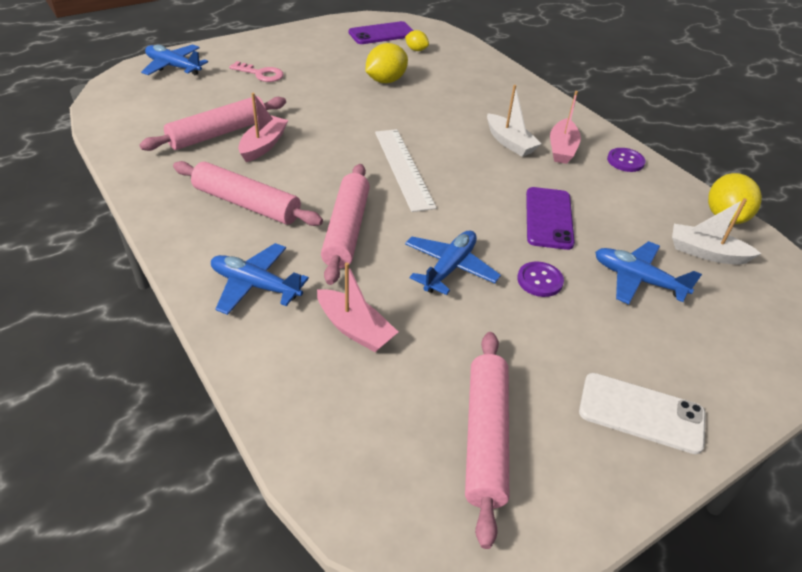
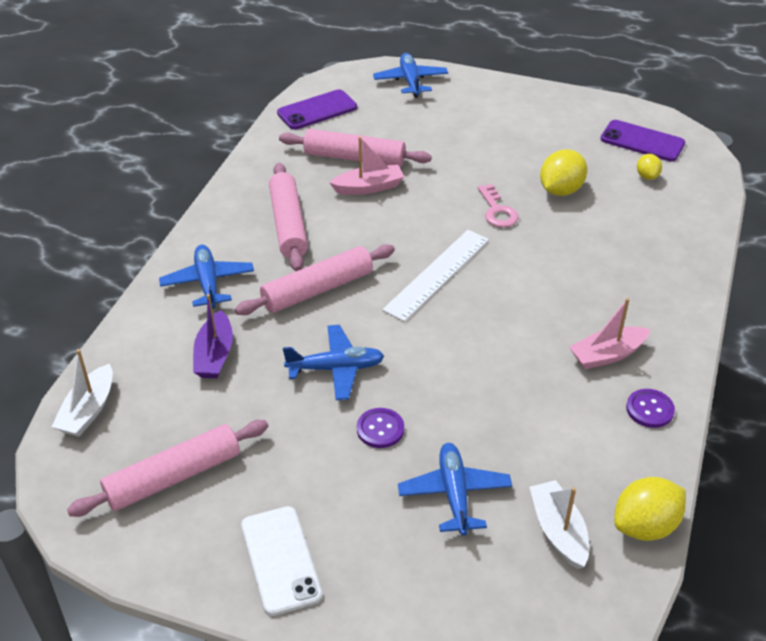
camera: 55 degrees right, 0 degrees up
pink key [229,61,284,82] -> pink key moved to [478,184,519,228]
pink boat [317,262,398,352] -> purple boat [193,294,233,378]
yellow lemon [365,43,408,83] -> yellow lemon turned 60 degrees counterclockwise [540,149,587,196]
white boat [487,85,542,157] -> white boat moved to [51,349,113,437]
purple phone [526,187,575,250] -> purple phone moved to [277,89,357,130]

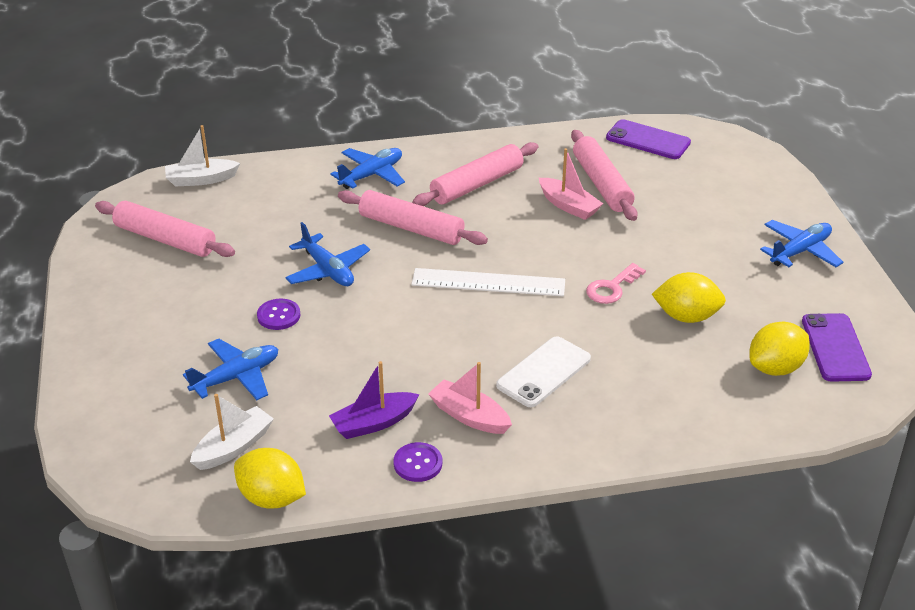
camera: 60 degrees right, 5 degrees down
purple boat [193,294,233,378] -> purple boat moved to [329,361,419,439]
white phone [241,506,322,616] -> white phone moved to [496,336,591,407]
blue plane [373,53,448,98] -> blue plane moved to [760,220,844,267]
yellow lemon [637,154,662,180] -> yellow lemon [749,322,810,376], size x1.78

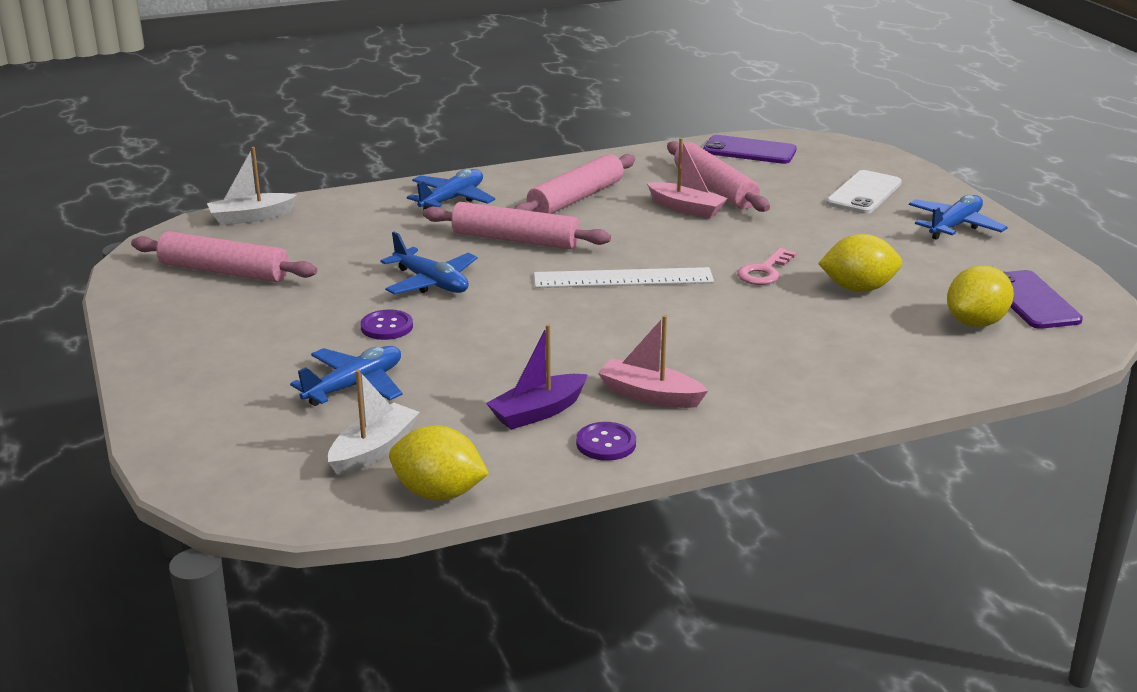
camera: 10 degrees left, 10 degrees down
white phone [496,336,591,407] -> white phone moved to [826,170,902,214]

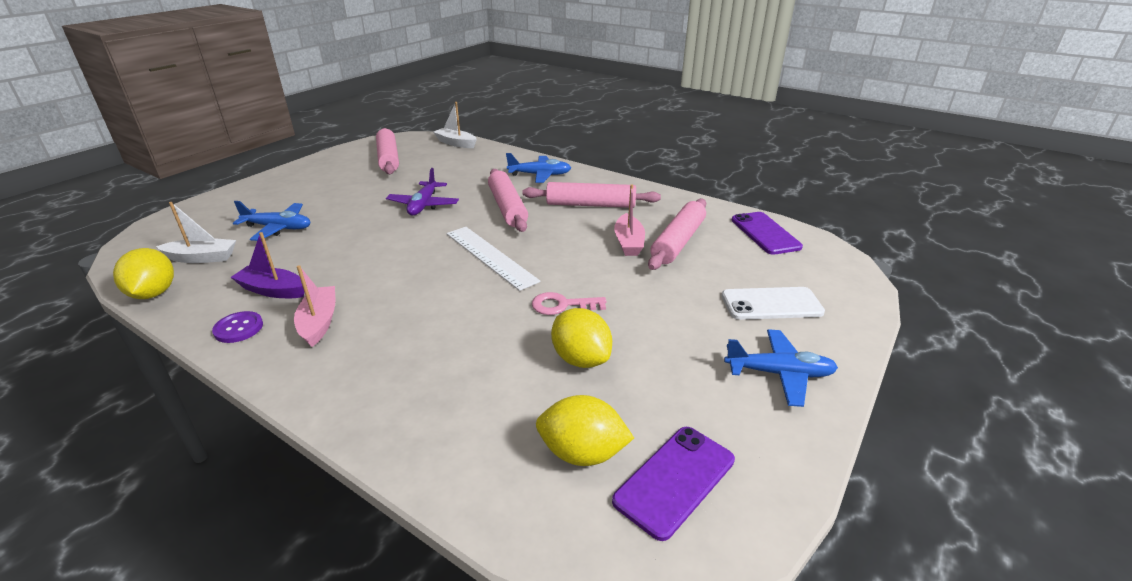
camera: 55 degrees right, 5 degrees up
purple button [360,309,413,340] -> none
blue plane [381,232,477,294] -> purple plane [386,168,459,216]

